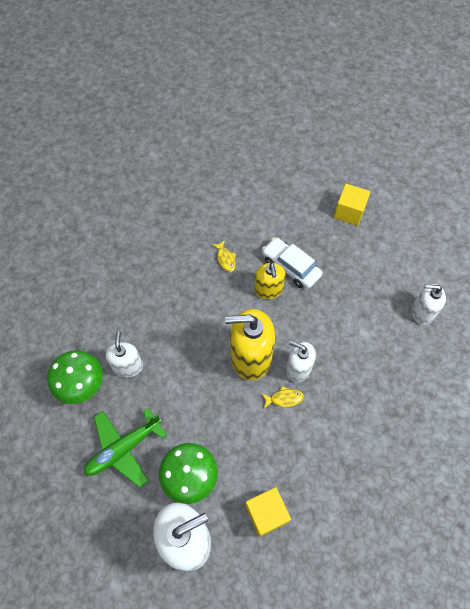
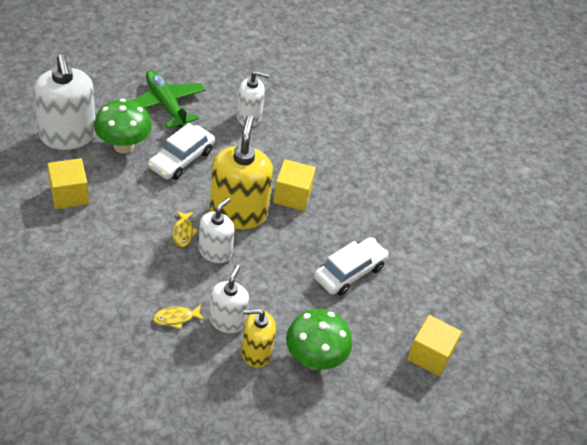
camera: 90 degrees right, 15 degrees down
green mushroom [47,351,103,404] -> green mushroom moved to [286,309,352,370]
yellow fish [212,240,236,272] -> yellow fish moved to [153,304,205,329]
yellow soap dispenser [254,263,285,299] -> yellow soap dispenser moved to [241,309,276,368]
white soap dispenser [412,284,446,325] -> white soap dispenser moved to [209,265,249,333]
none -> white car [148,123,215,180]
none -> yellow cube [273,159,316,211]

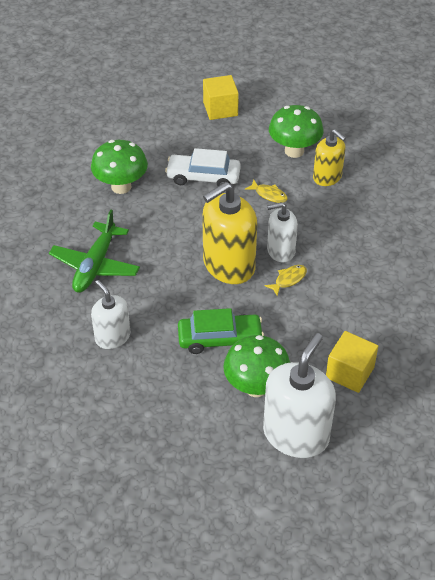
camera: 125 degrees left, 0 degrees up
green plane [132,70,205,128] -> green plane moved to [49,210,140,293]
white car [148,123,215,180] -> green car [178,308,264,354]
yellow fish [153,304,205,329] -> yellow fish moved to [245,180,288,203]
white soap dispenser [209,265,249,333] -> none
yellow cube [273,159,316,211] -> none
none -> green mushroom [91,140,148,194]

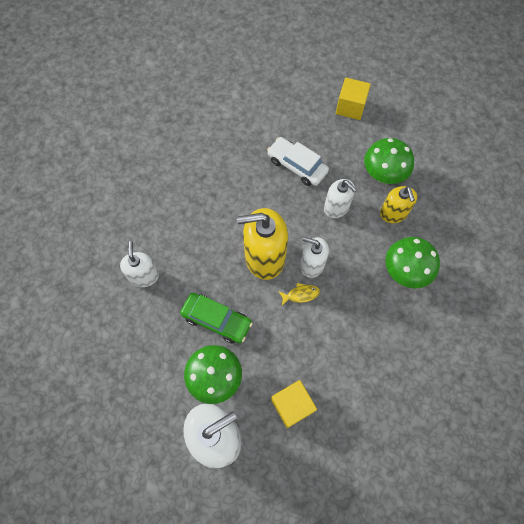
camera: 30 degrees right, 20 degrees up
green plane [49,210,140,293] -> none
green mushroom [91,140,148,194] -> green mushroom moved to [385,237,440,288]
yellow fish [245,180,288,203] -> white soap dispenser [324,179,357,218]

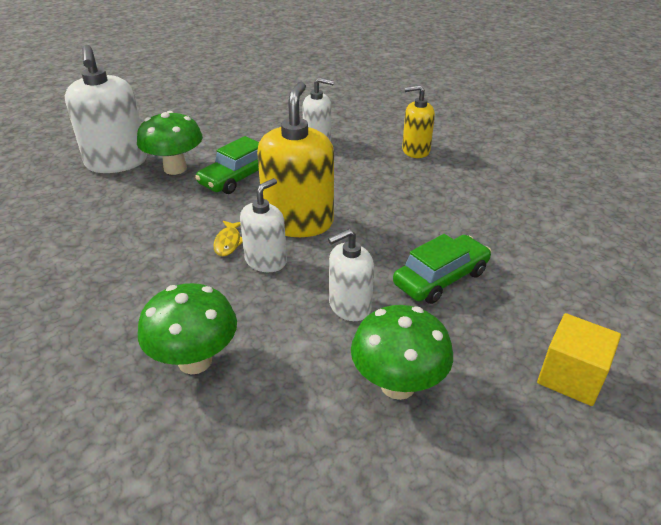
camera: 105 degrees right, 30 degrees down
white car [267,137,329,186] -> green car [393,234,491,304]
yellow cube [271,380,317,428] -> none
yellow soap dispenser [380,186,417,223] -> yellow soap dispenser moved to [402,85,435,158]

